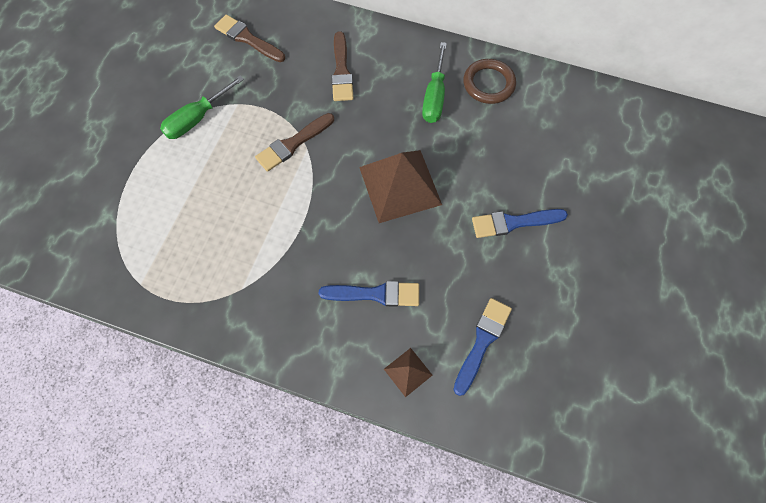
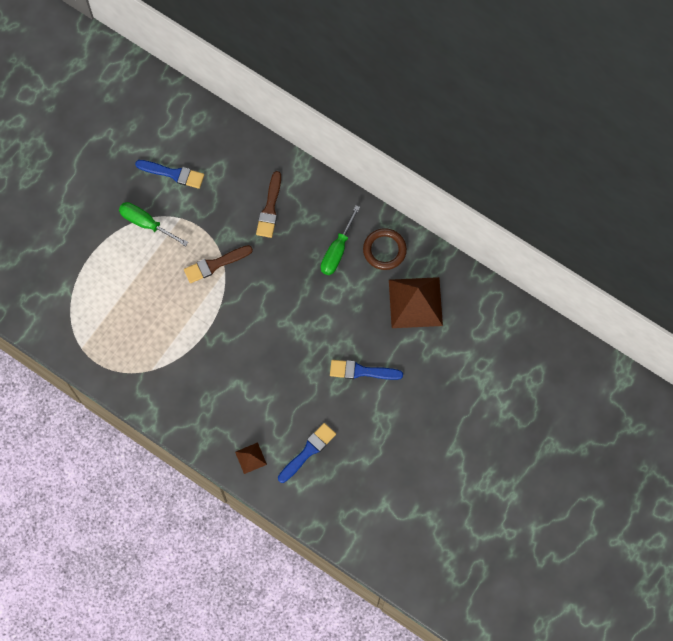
camera: 15 degrees right, 5 degrees up
green screwdriver [160,75,244,139] -> green screwdriver turned 60 degrees clockwise [119,202,188,246]
brown brush [214,15,285,62] -> none
blue brush [319,281,419,307] -> blue brush moved to [135,160,204,189]
brown pyramid [359,150,442,223] -> brown pyramid moved to [389,277,443,328]

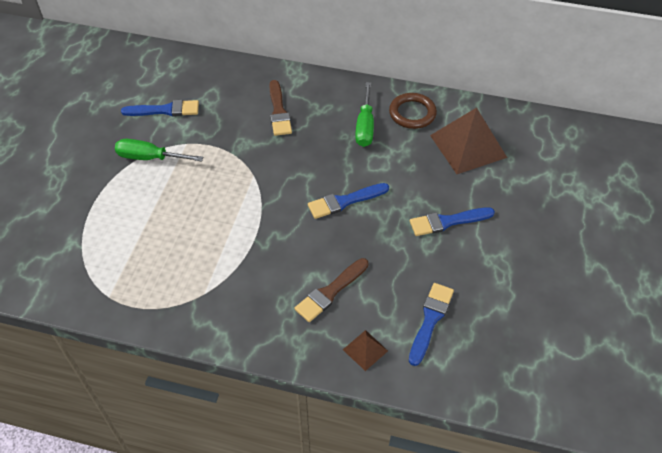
camera: 20 degrees left, 20 degrees down
brown brush [184,245,253,283] -> brown brush moved to [295,258,369,322]
none -> blue brush [308,183,389,219]

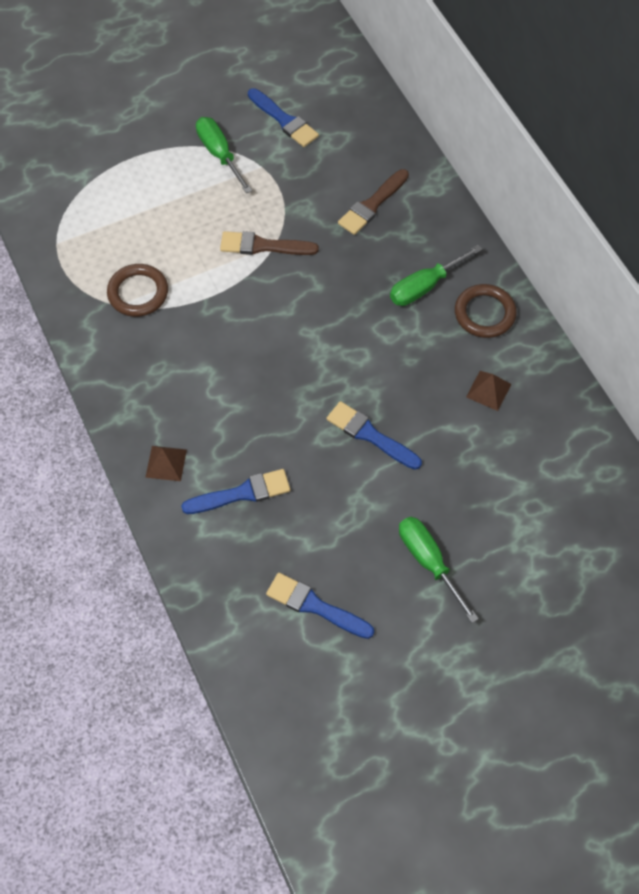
camera: 50 degrees right, 10 degrees up
brown brush [295,258,369,322] -> brown brush moved to [220,231,319,255]
blue brush [308,183,389,219] -> blue brush moved to [266,573,374,639]
brown pyramid [430,108,507,174] -> brown pyramid [466,371,511,411], size x0.47
none -> brown ring [107,264,168,317]
none -> green screwdriver [399,517,479,623]

